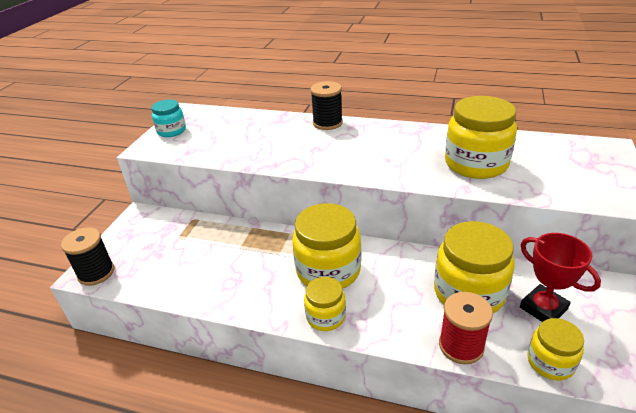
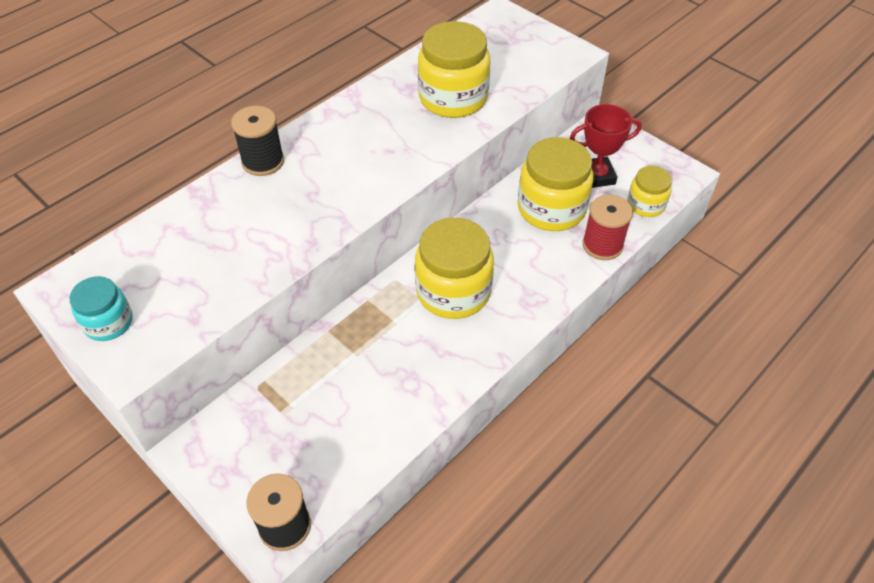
camera: 65 degrees left, 15 degrees up
yellow jar [304,277,346,331] -> none

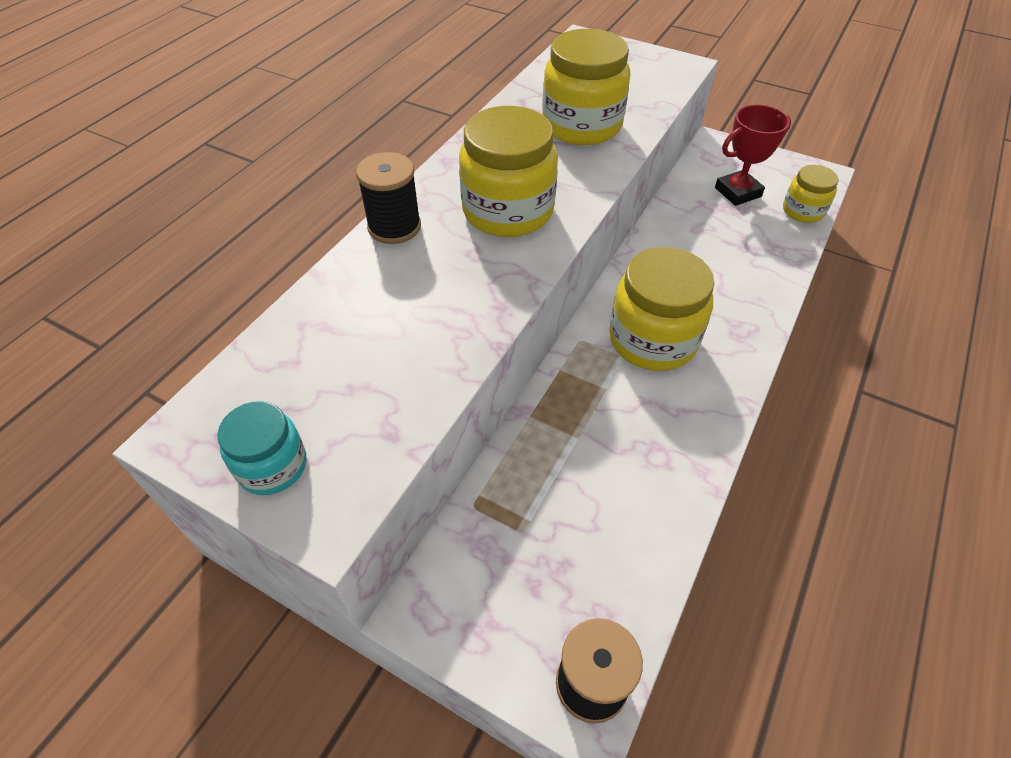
camera: 15 degrees left, 0 degrees up
yellow jar [518,137,594,231] -> yellow jar moved to [459,106,558,237]
red spool [582,194,633,260] -> none

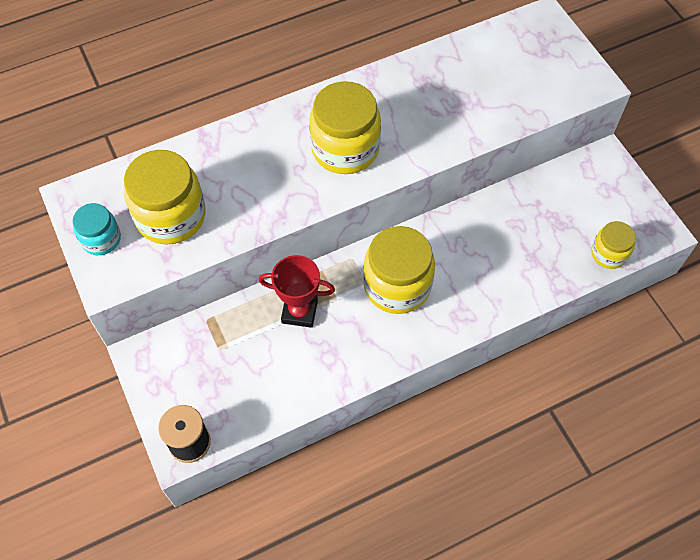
camera: 35 degrees right, 10 degrees up
black spool [356,152,421,244] -> none
yellow jar [542,29,631,145] -> yellow jar moved to [124,150,206,245]
red trophy [715,104,791,206] -> red trophy moved to [259,255,335,328]

